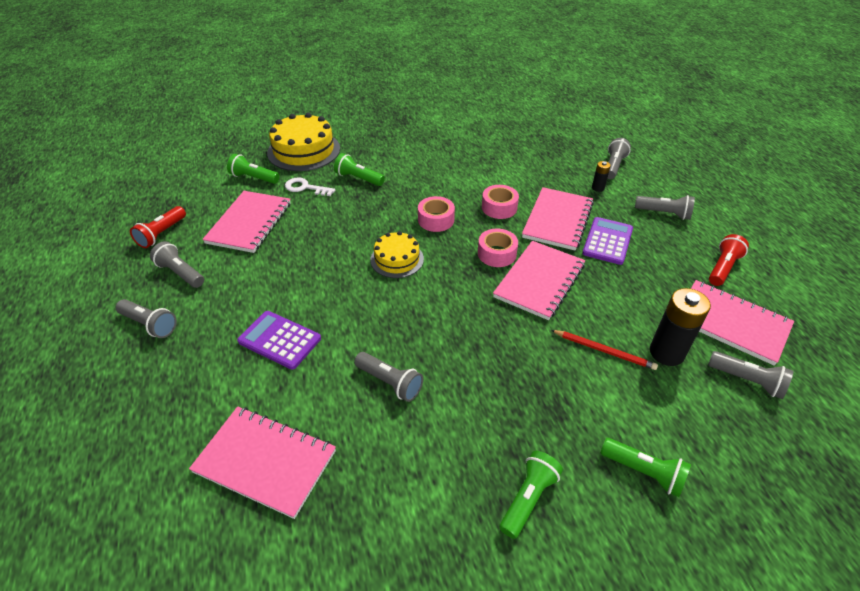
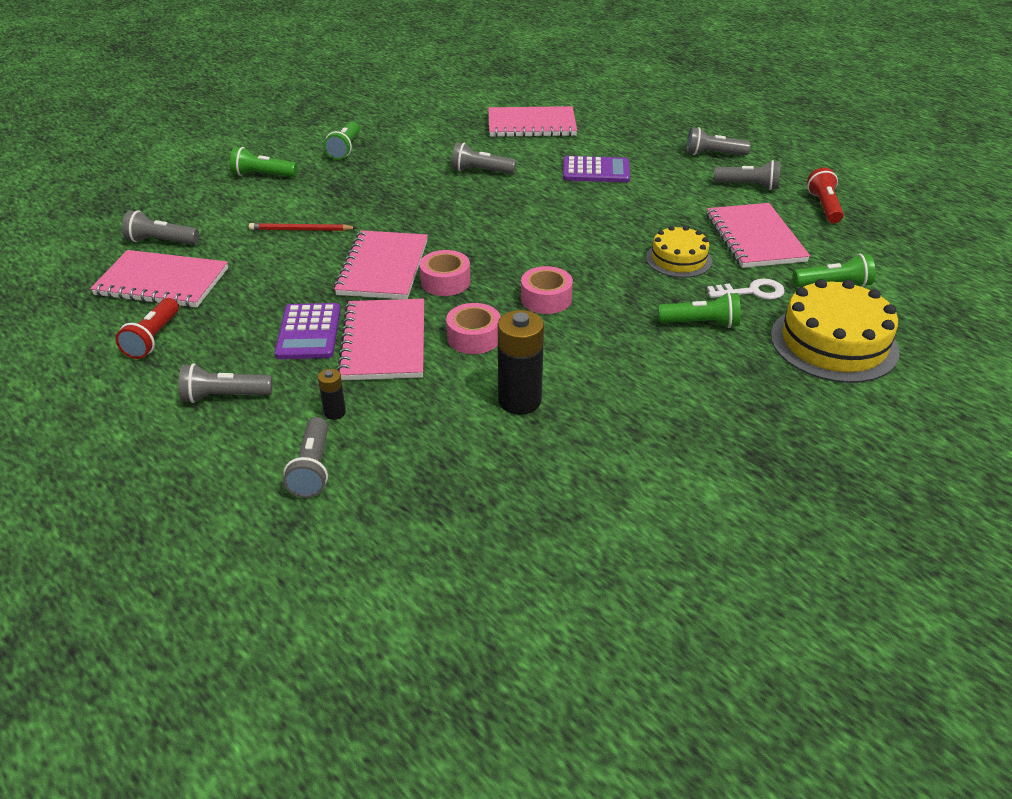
camera: 155 degrees right, 5 degrees down
yellow cake [370,231,424,278] -> yellow cake moved to [646,226,712,278]
black battery [650,288,711,366] -> black battery moved to [498,310,544,414]

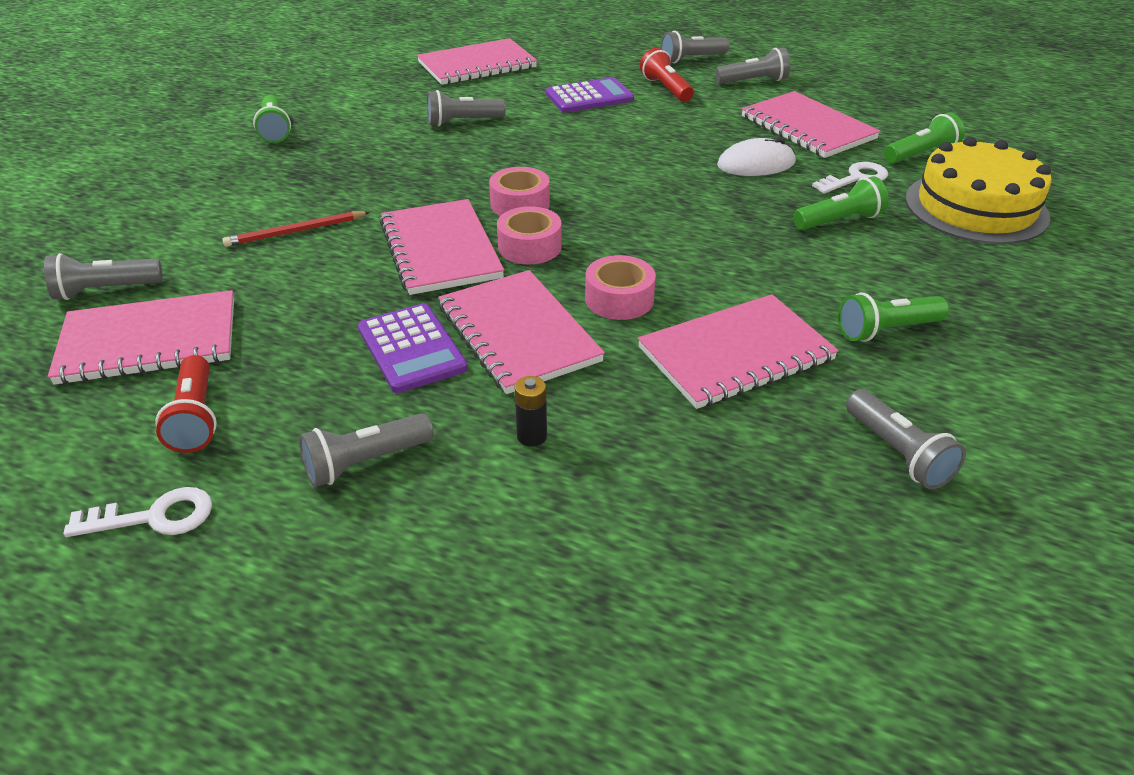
camera: 25 degrees left, 0 degrees up
green flashlight [230,147,297,177] -> green flashlight moved to [838,293,949,342]
grey flashlight [283,417,328,498] -> grey flashlight moved to [846,389,966,490]
black battery [498,310,544,414] -> pink notebook [638,294,839,409]
pink tape [521,266,573,314] -> pink tape moved to [489,167,550,216]
yellow cake [646,226,712,278] -> white mouse [717,137,796,176]
red flashlight [807,168,844,223] -> red flashlight moved to [640,48,694,102]
none -> white key [64,487,212,537]

